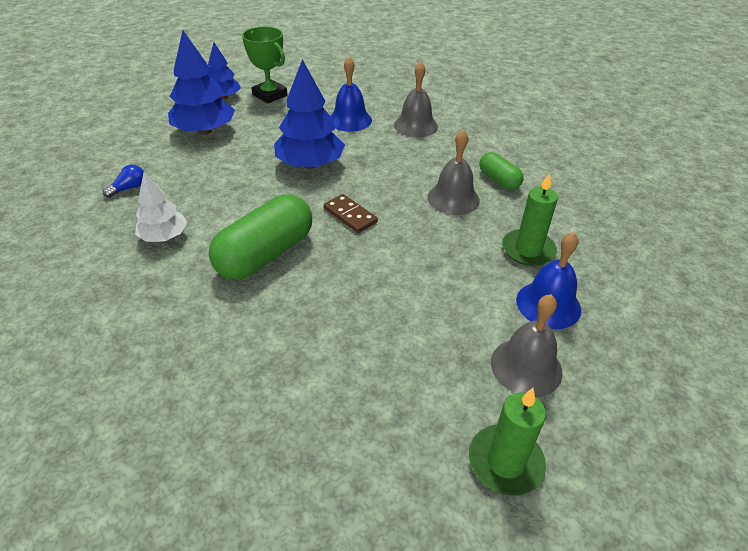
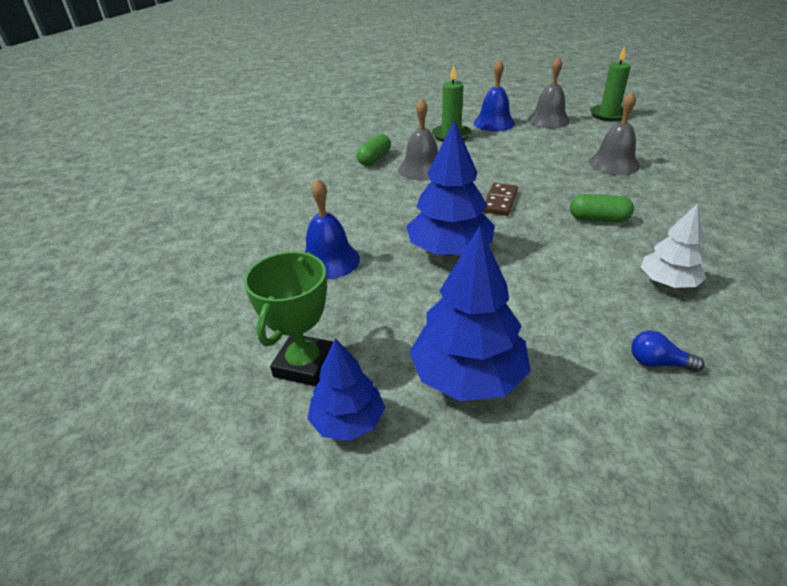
camera: 115 degrees left, 5 degrees down
green capsule [209,194,312,280] -> green capsule [570,194,634,222], size x0.53
grey bell [394,62,438,137] -> grey bell moved to [589,92,640,175]

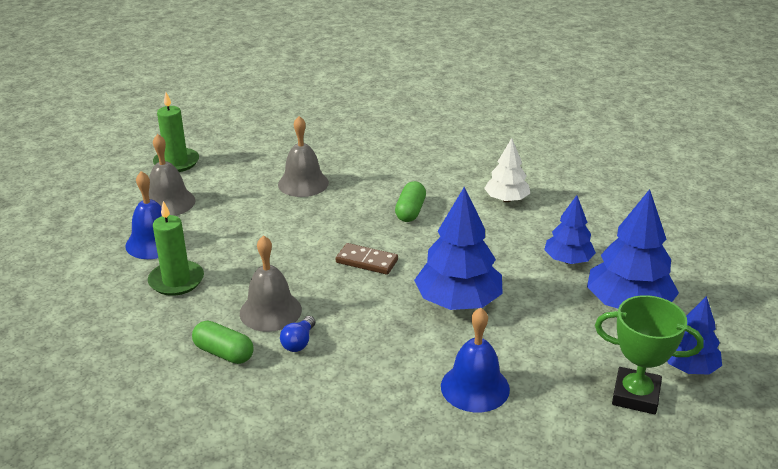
camera: 90 degrees left, 5 degrees down
blue light bulb [631,331,704,372] -> blue light bulb moved to [280,316,315,352]
none -> blue tree [544,195,596,264]

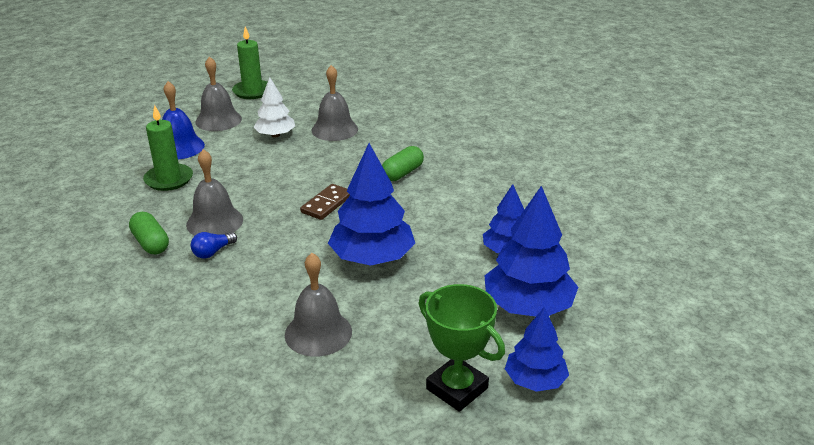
camera: 25 degrees right, 0 degrees up
brown domino [336,243,398,275] -> brown domino turned 75 degrees clockwise [300,184,350,220]
blue bell [441,308,510,412] -> grey bell [285,253,352,357]
white tree [484,138,530,202] -> white tree moved to [254,77,295,137]

